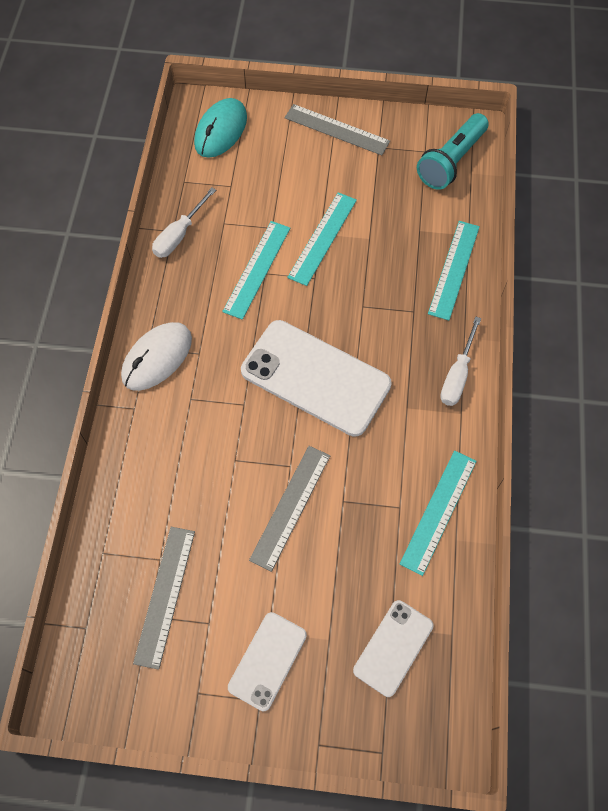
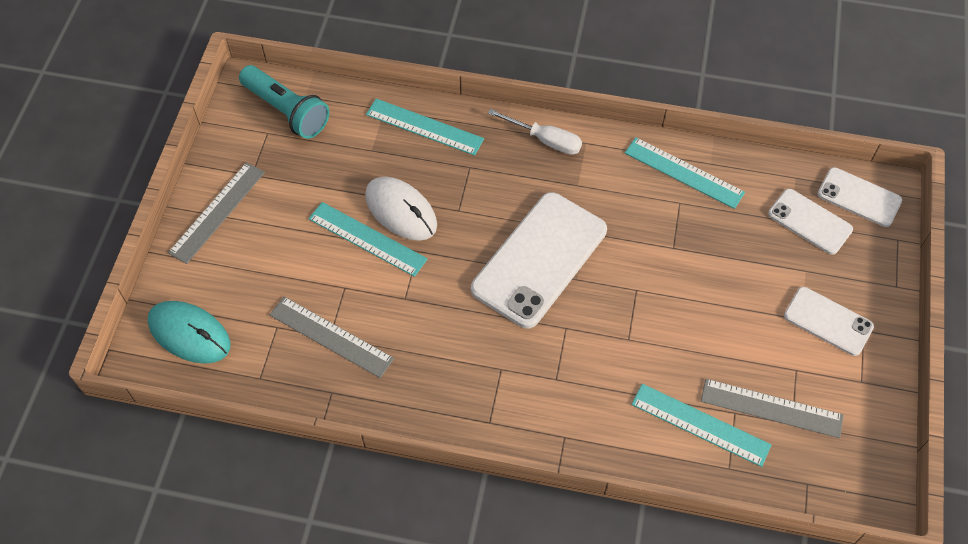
camera: 85 degrees left, 5 degrees down
white mouse [121,322,192,391] -> white mouse moved to [365,177,437,241]
white screwdriver [152,188,216,258] -> none
turquoise ruler [222,221,290,320] -> turquoise ruler moved to [631,384,771,467]
grey ruler [249,446,330,572] -> grey ruler moved to [270,297,394,378]
none -> white phone [818,167,902,227]

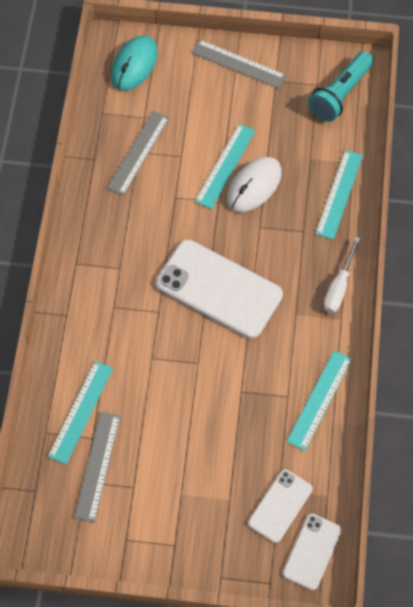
camera: 85 degrees right, 5 degrees up
white phone [784,287,874,356] -> none

